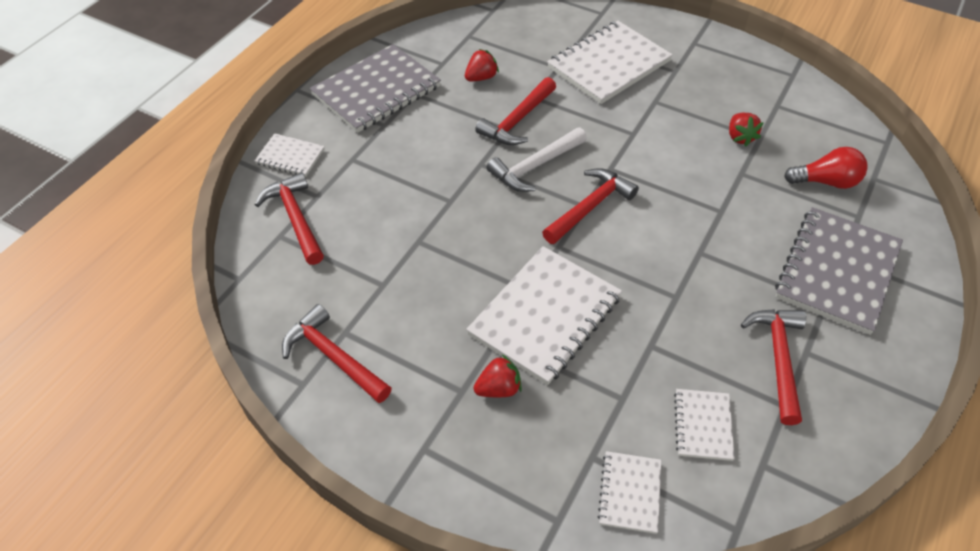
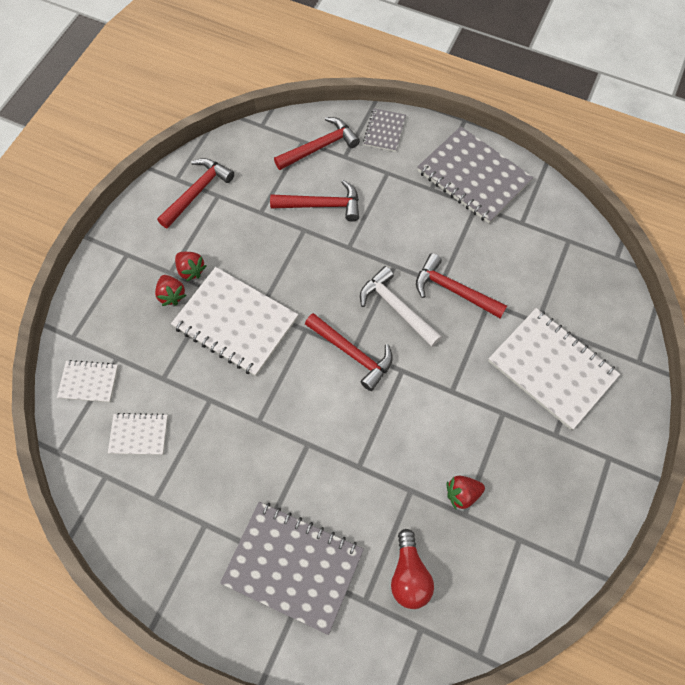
camera: 85 degrees right, 15 degrees up
white notebook [254,133,325,177] -> grey notebook [363,108,406,152]
red strawberry [465,49,499,81] -> red strawberry moved to [175,252,206,282]
red hammer [741,309,806,425] -> red hammer moved to [270,180,359,222]

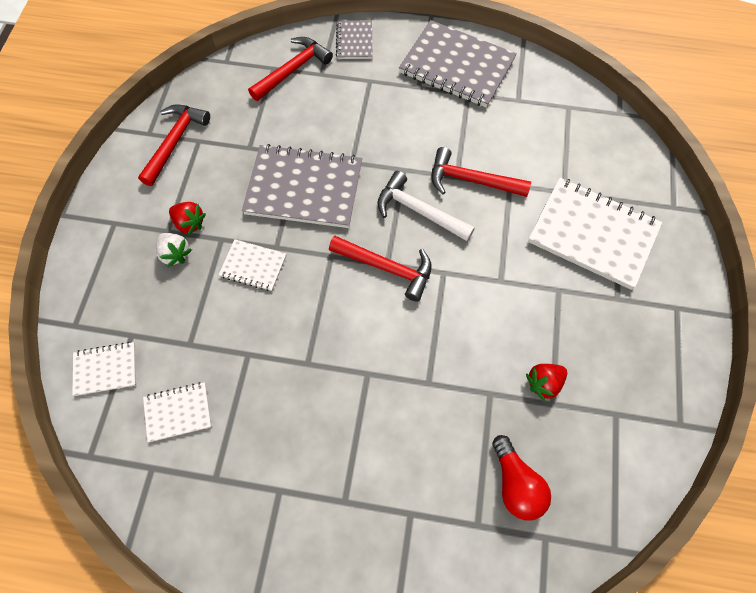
camera: 15 degrees left, 0 degrees up
red strawberry [155,275,186,306] -> white strawberry [156,233,192,267]
white notebook [171,267,298,376] -> white notebook [219,239,286,291], size x0.50
grey notebook [220,502,364,635] -> grey notebook moved to [242,144,362,228]
red hammer [270,180,359,222] -> none

